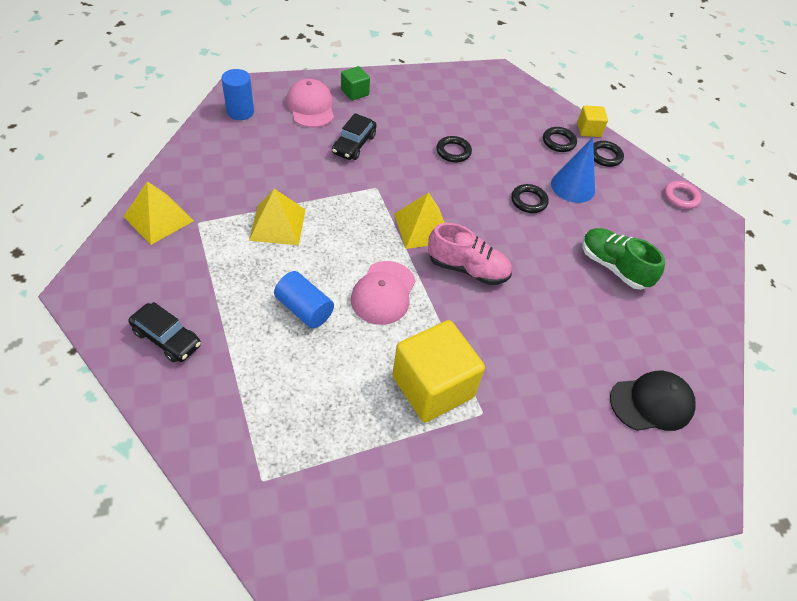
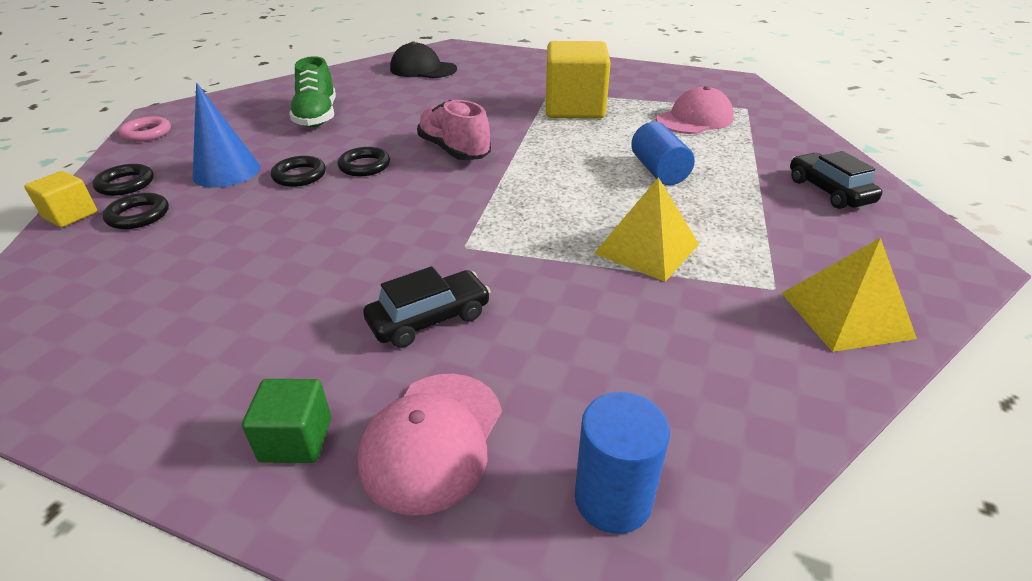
camera: 140 degrees left, 15 degrees down
pink cap [351,261,416,325] -> pink cap moved to [656,86,733,134]
yellow pyramid [394,192,445,249] -> none
black ring [436,136,472,163] -> black ring moved to [338,147,390,176]

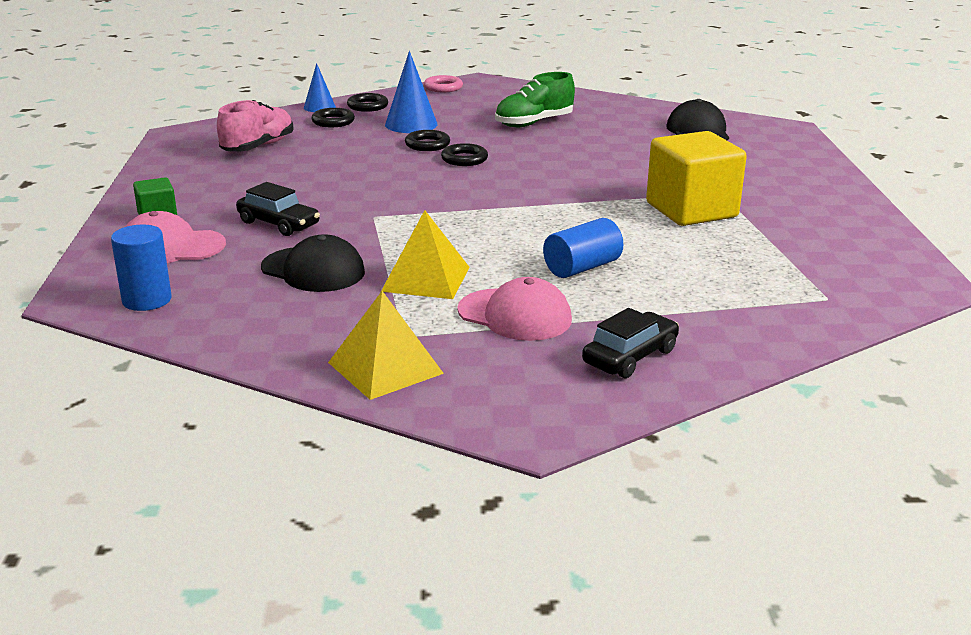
camera: 65 degrees right, 10 degrees down
yellow cube [24,171,97,227] -> blue cone [304,63,336,112]
pink shoe [417,100,491,160] -> pink shoe moved to [217,100,294,151]
pink cap [656,86,733,134] -> pink cap moved to [457,277,572,341]
none -> black cap [261,234,365,292]

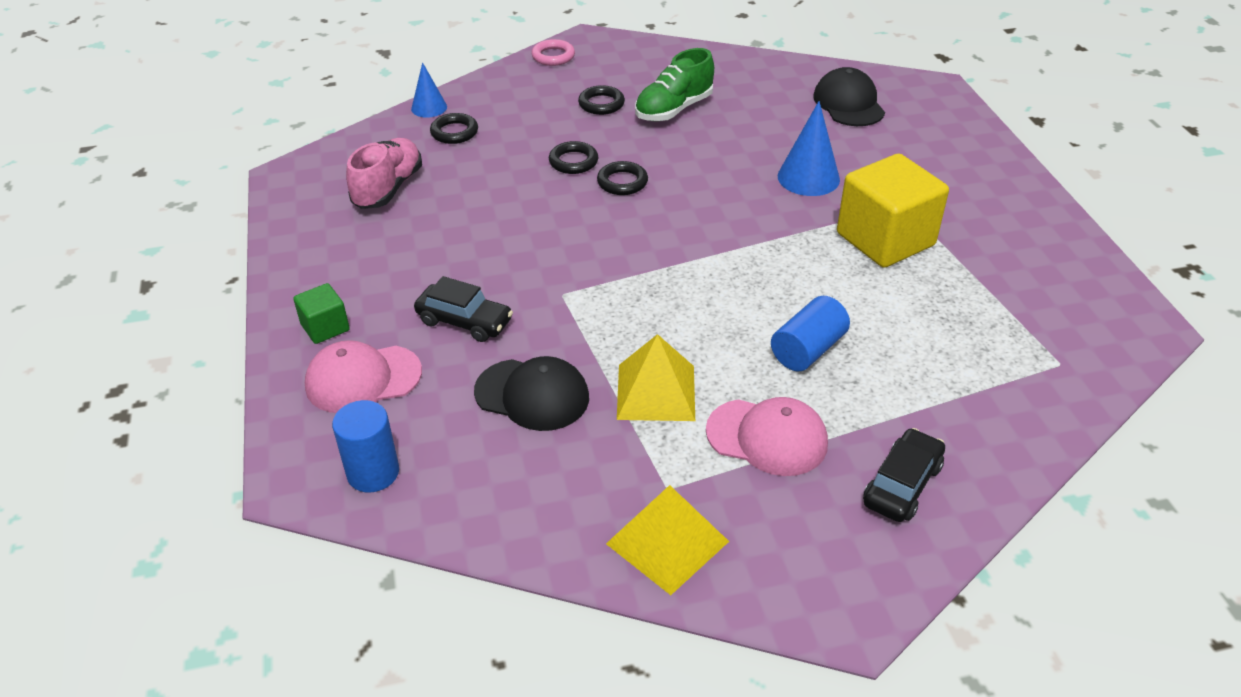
camera: 10 degrees left, 15 degrees up
black ring [347,93,388,112] -> black ring moved to [578,85,625,115]
blue cone [385,51,438,133] -> blue cone moved to [778,101,840,196]

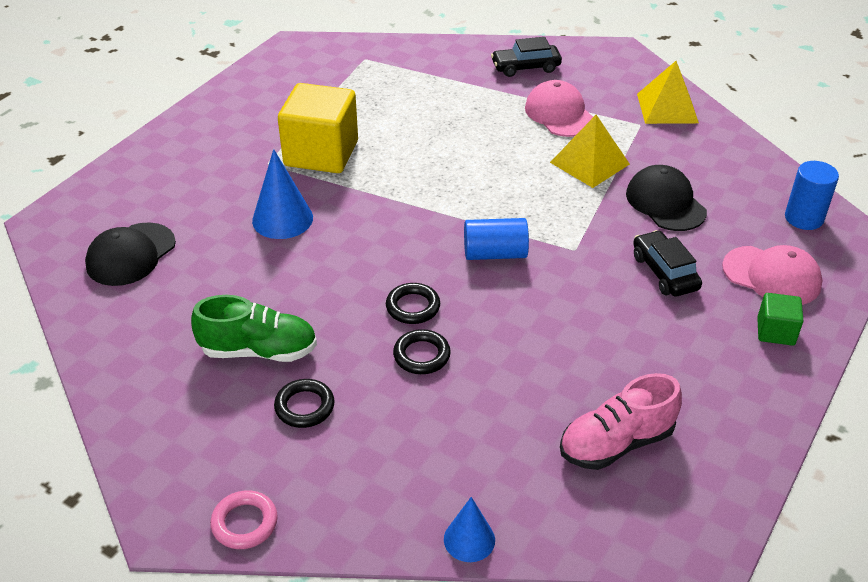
camera: 135 degrees left, 0 degrees up
black ring [430,113,478,144] -> none
blue cylinder [771,296,850,372] -> blue cylinder moved to [464,218,529,260]

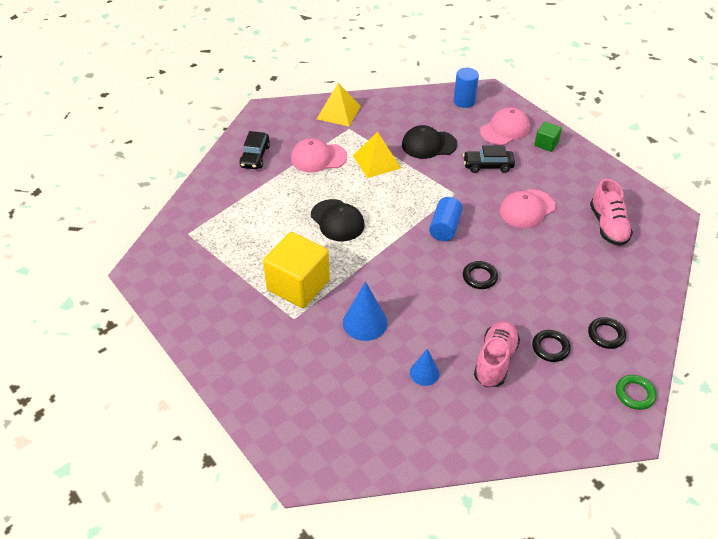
camera: 70 degrees left, 5 degrees up
black cap [85,222,176,286] -> black cap moved to [311,199,364,241]
green shoe [191,295,317,362] -> pink shoe [474,321,520,387]
pink ring [210,490,278,549] -> green ring [616,375,656,410]
black ring [393,329,451,374] -> black ring moved to [588,317,626,349]
blue cone [444,497,495,562] -> blue cone moved to [410,349,439,386]
none -> pink cap [500,189,556,228]

